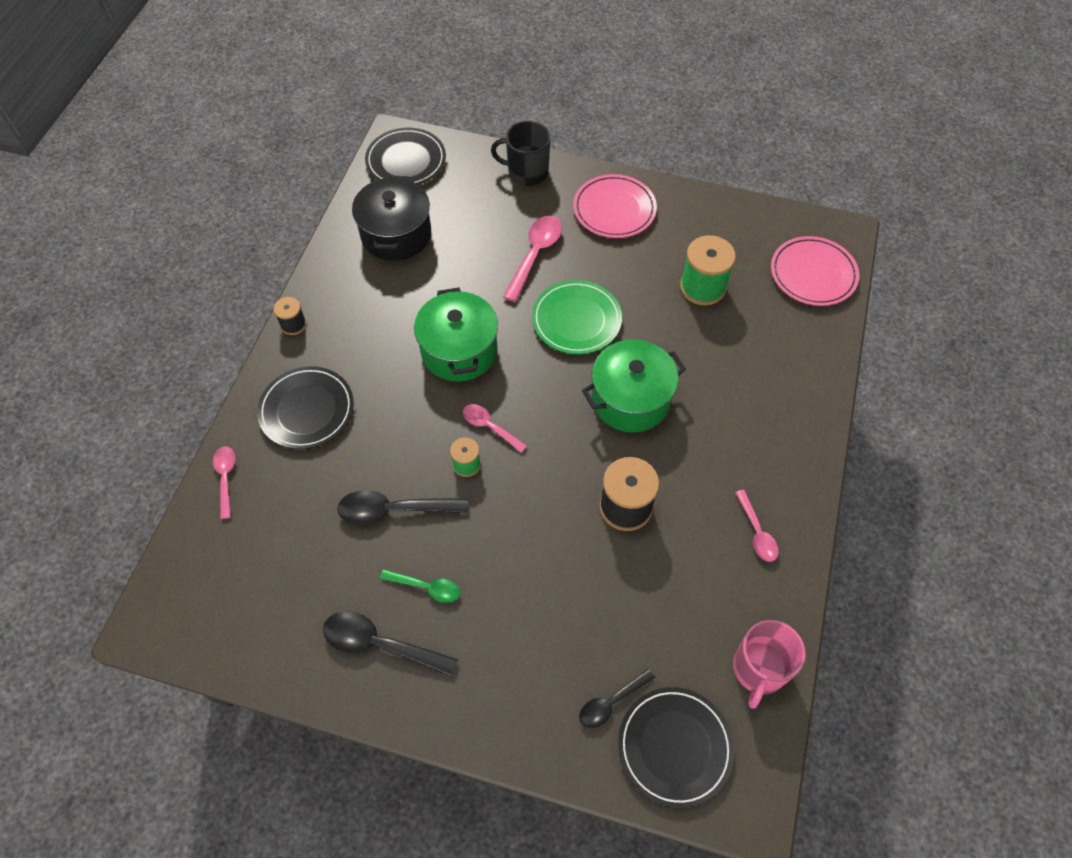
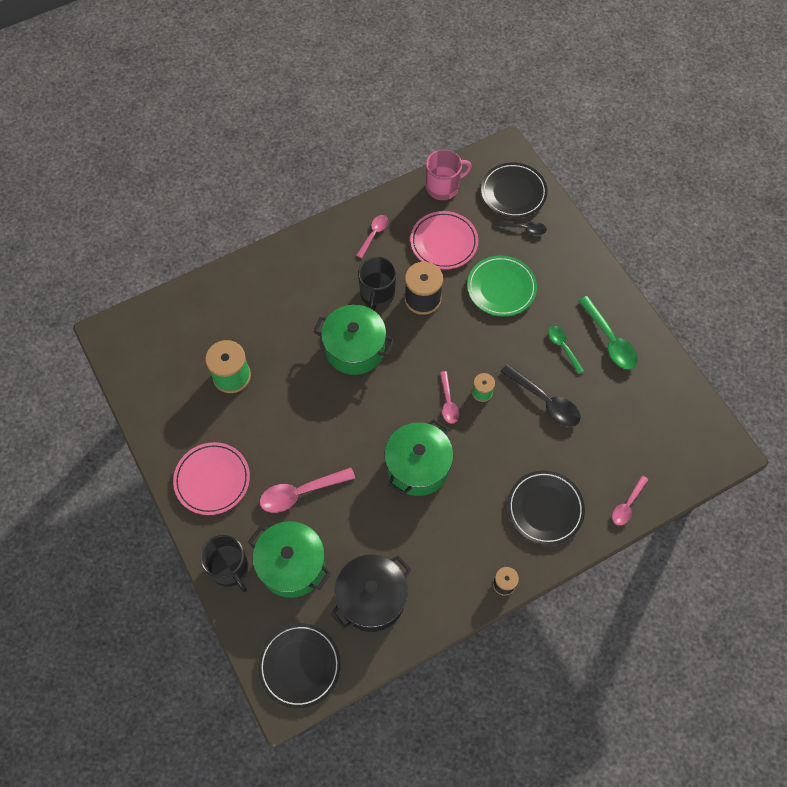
camera: 135 degrees left, 5 degrees up
black spoon [323,611,458,677] -> green spoon [578,296,638,369]
green plate [532,280,622,354] -> green plate moved to [467,255,537,316]
pink plate [771,236,860,306] -> pink plate moved to [410,211,478,269]
none -> green pot [248,521,331,598]
none -> black mug [358,257,396,311]

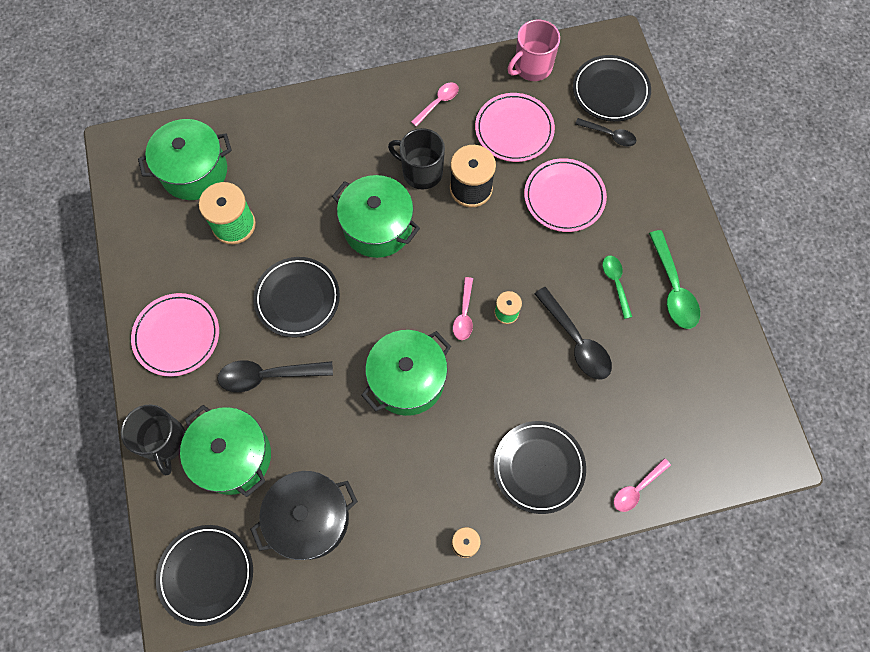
camera: 15 degrees right, 5 degrees up
pink spoon [260,467,355,513] -> black spoon [217,360,333,392]
black mug [358,257,396,311] -> black mug turned 90 degrees clockwise [388,128,445,190]
pink mug [426,149,472,200] -> pink mug turned 150 degrees clockwise [508,19,560,81]
green plate [467,255,537,316] -> pink plate [524,158,607,232]
none -> green pot [138,119,232,200]
none -> black plate [253,257,340,337]

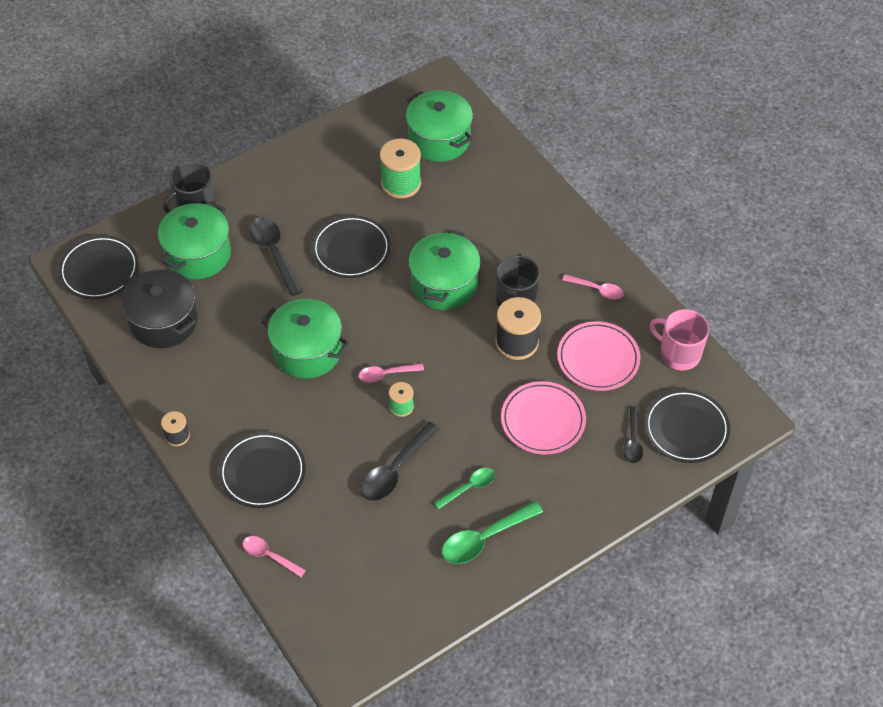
camera: 70 degrees right, 15 degrees down
pink plate [131,293,219,377] -> none

